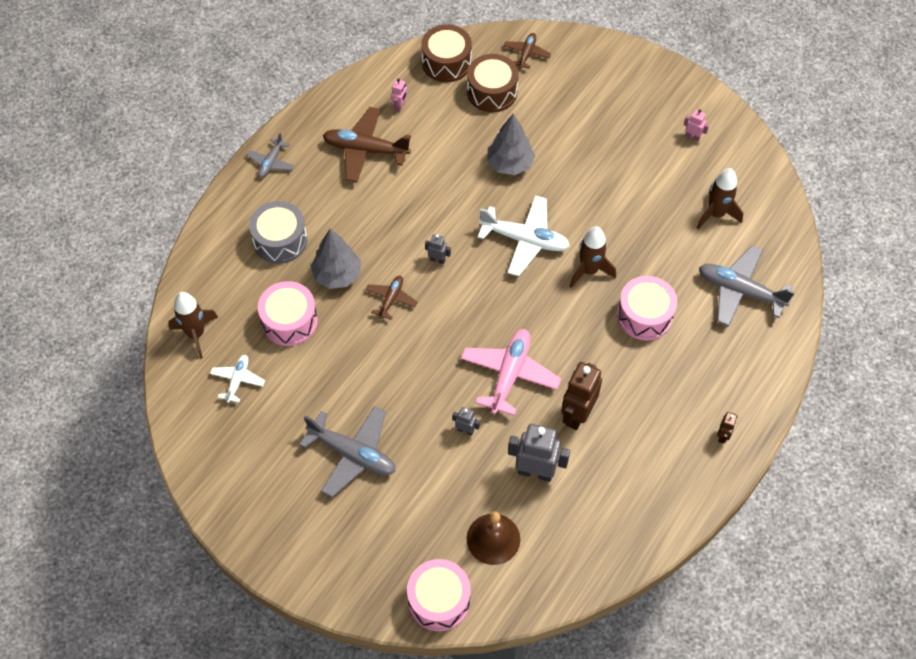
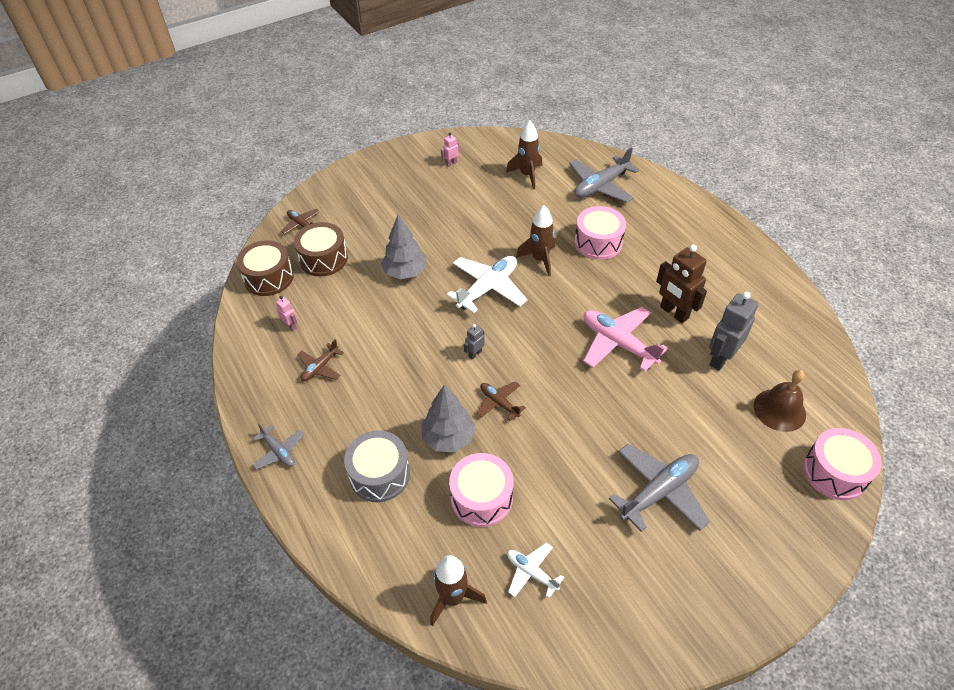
camera: 65 degrees left, 10 degrees down
brown plane [323,107,411,182] -> brown plane [297,339,344,381], size x0.55
grey robot [453,407,480,436] -> none
brown robot [717,412,737,444] -> none

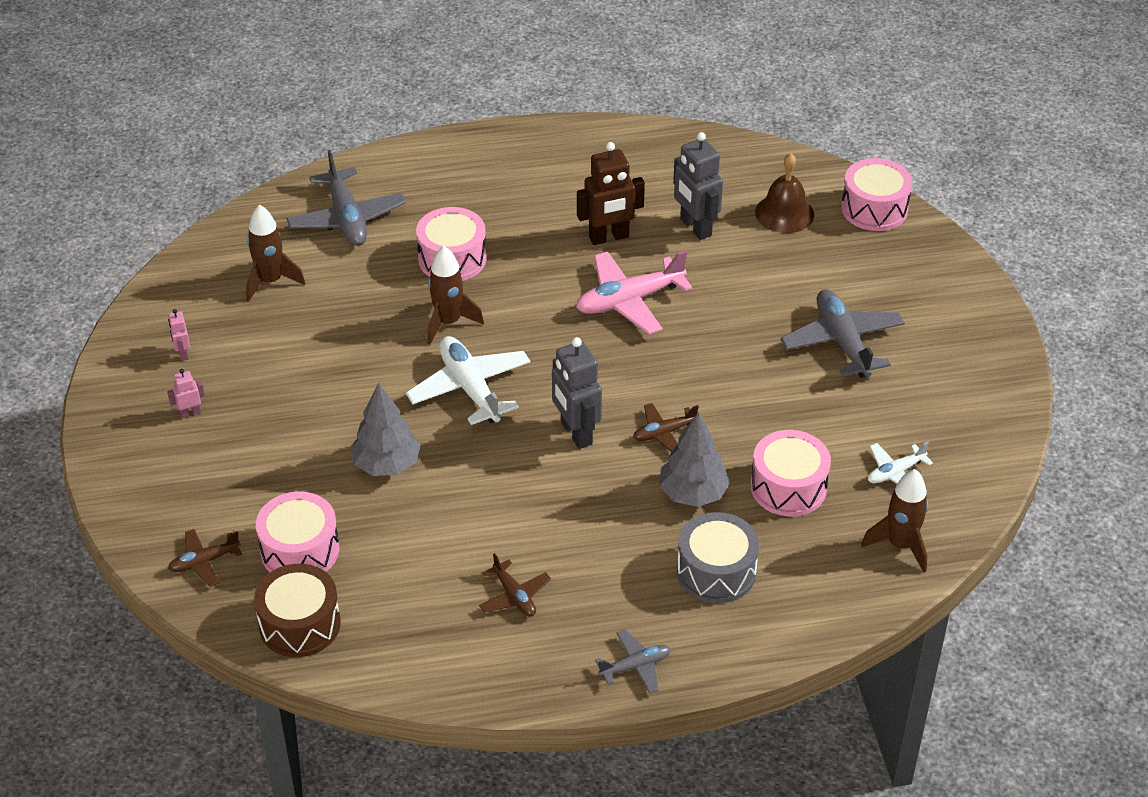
camera: 70 degrees left, 5 degrees down
pink robot [276,296,297,331] -> pink robot moved to [167,369,205,418]
brown drum [294,222,348,277] -> pink drum [256,491,339,572]
grey robot [464,324,485,360] -> grey robot [552,337,602,449], size x2.10

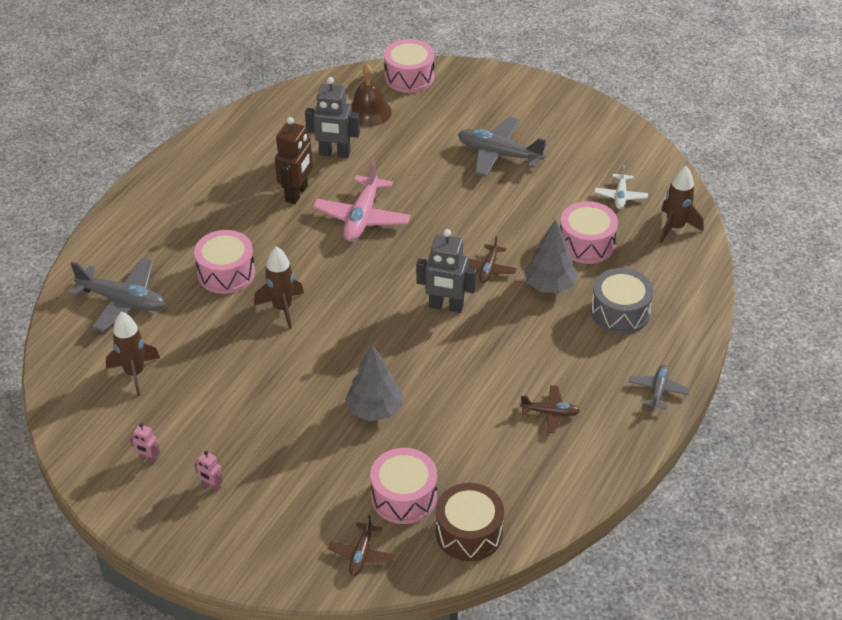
camera: 50 degrees left, 0 degrees up
pink robot [167,369,205,418] -> pink robot turned 75 degrees counterclockwise [194,451,223,492]
white plane [406,336,531,425] -> none

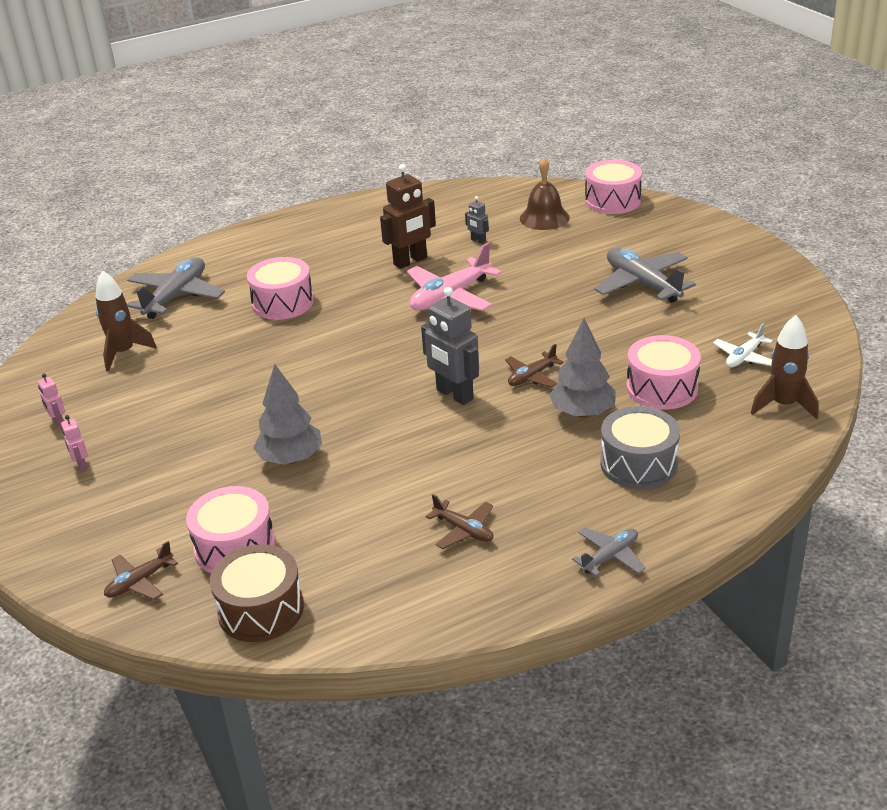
camera: 35 degrees right, 10 degrees down
grey plane [68,258,165,332] -> grey plane turned 120 degrees counterclockwise [127,257,225,319]
brown rocket [254,246,304,329] -> none
grey robot [305,77,360,158] -> grey robot [465,196,489,244], size x0.48

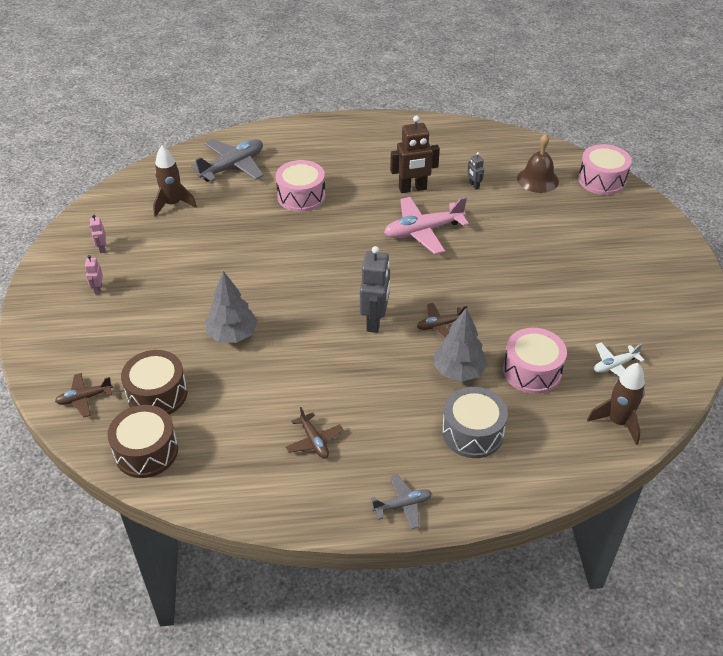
camera: 20 degrees right, 10 degrees up
pink drum [186,486,276,573] -> brown drum [121,350,188,415]
grey robot [421,287,479,405] -> grey robot turned 150 degrees counterclockwise [360,246,390,333]
grey plane [594,248,696,303] -> none

